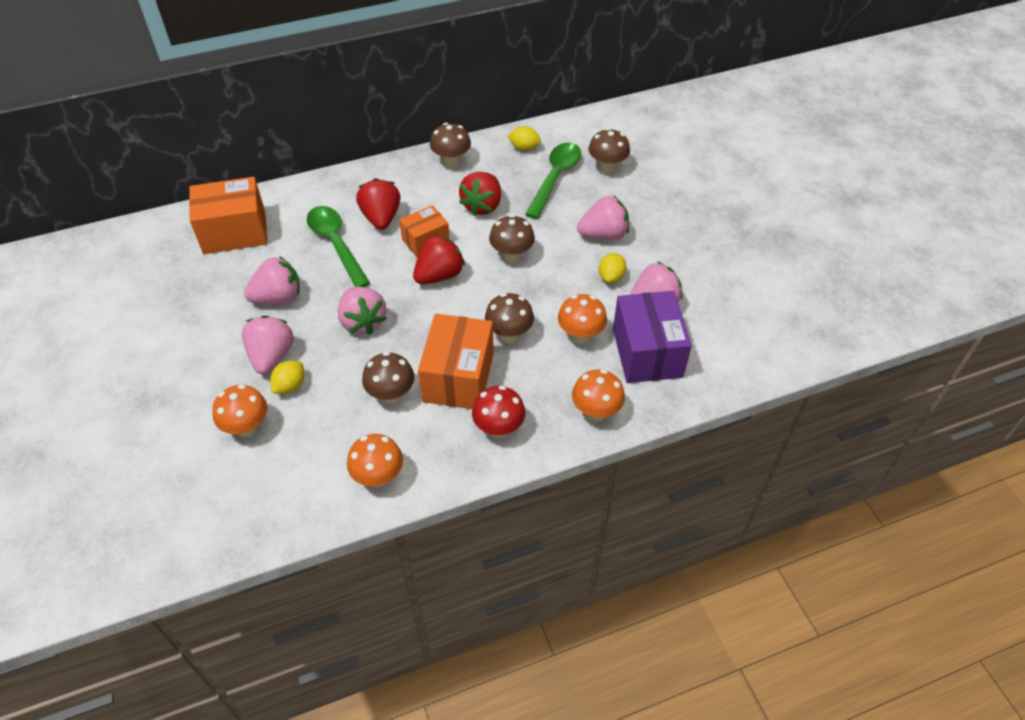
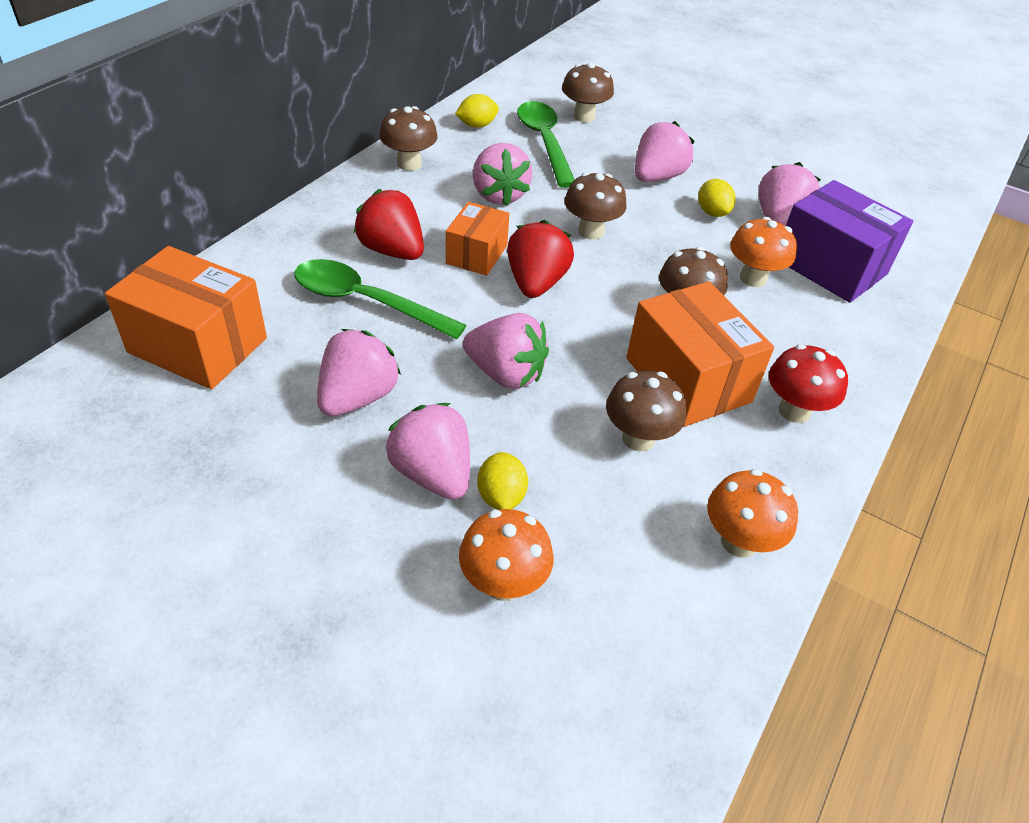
camera: 40 degrees left, 5 degrees down
orange box [189,177,268,254] -> orange box turned 75 degrees clockwise [105,246,267,389]
red strawberry [459,172,501,216] -> pink strawberry [473,143,532,206]
orange mushroom [572,369,625,421] -> none

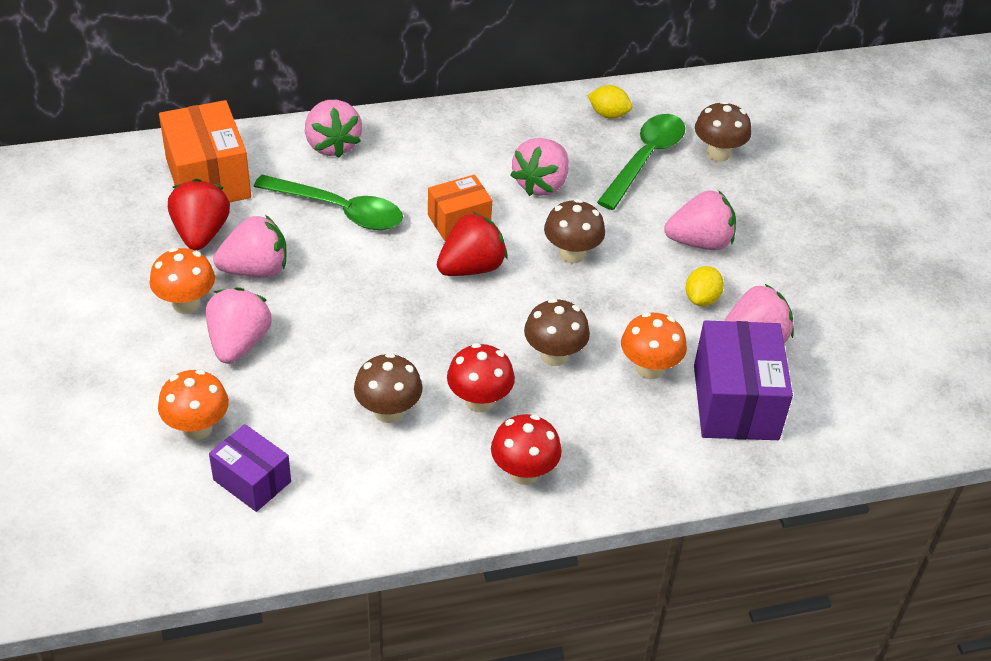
camera: 45 degrees right, 0 degrees up
green spoon [294,259,467,340] -> green spoon turned 135 degrees clockwise [254,175,403,230]
red strawberry [354,189,424,260] -> red strawberry moved to [168,178,230,250]
brown mushroom [379,106,438,171] -> none
pink strawberry [463,313,549,389] -> pink strawberry moved to [305,100,362,158]
yellow lemon [477,452,528,510] -> none
orange box [626,281,774,427] -> red mushroom [447,343,515,412]
orange mushroom [707,469,798,558] -> orange mushroom moved to [150,248,215,314]
none -> purple box [209,424,291,512]

